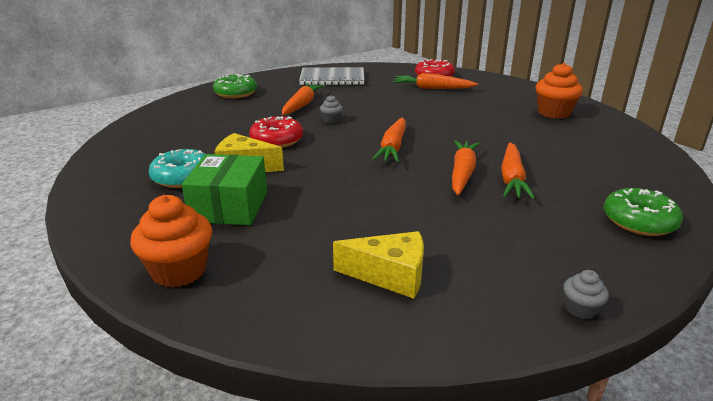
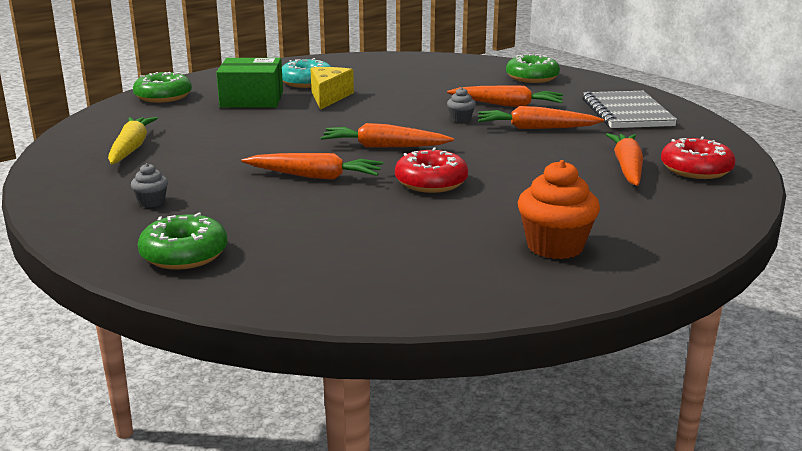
camera: 85 degrees right, 5 degrees down
orange cupcake [130,195,212,288] -> green donut [133,72,192,103]
red donut [249,116,303,148] -> red donut moved to [395,147,468,193]
yellow cheese [333,231,424,299] -> yellow carrot [108,117,158,165]
orange carrot [501,143,535,199] -> orange carrot moved to [478,106,604,129]
grey cupcake [563,270,609,319] -> grey cupcake moved to [131,163,168,207]

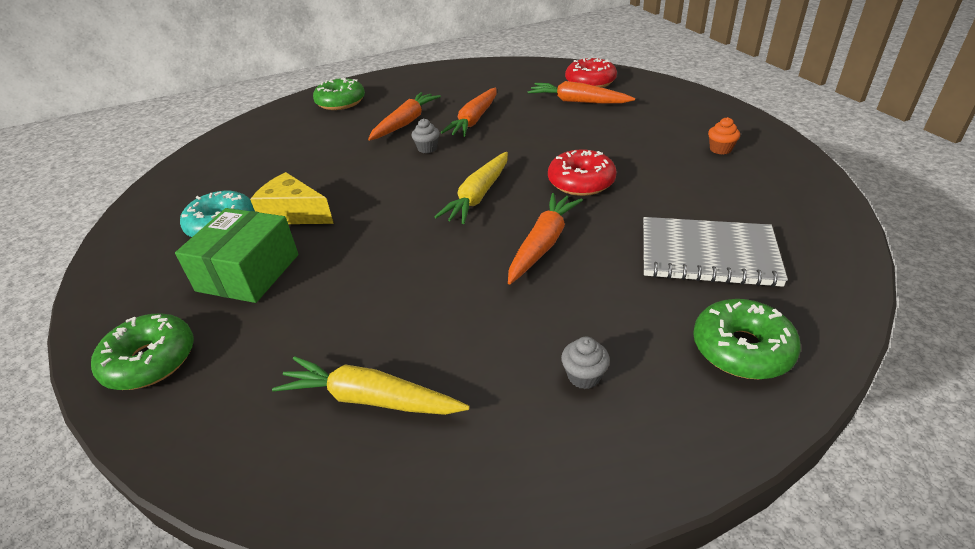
camera: 70 degrees left, 15 degrees up
orange carrot [321,123,454,147] -> yellow carrot [435,152,508,224]
orange cupcake [518,160,600,259] -> orange cupcake [708,117,740,155], size x0.50
grey notebook [583,91,677,128] -> grey notebook moved to [643,217,788,287]

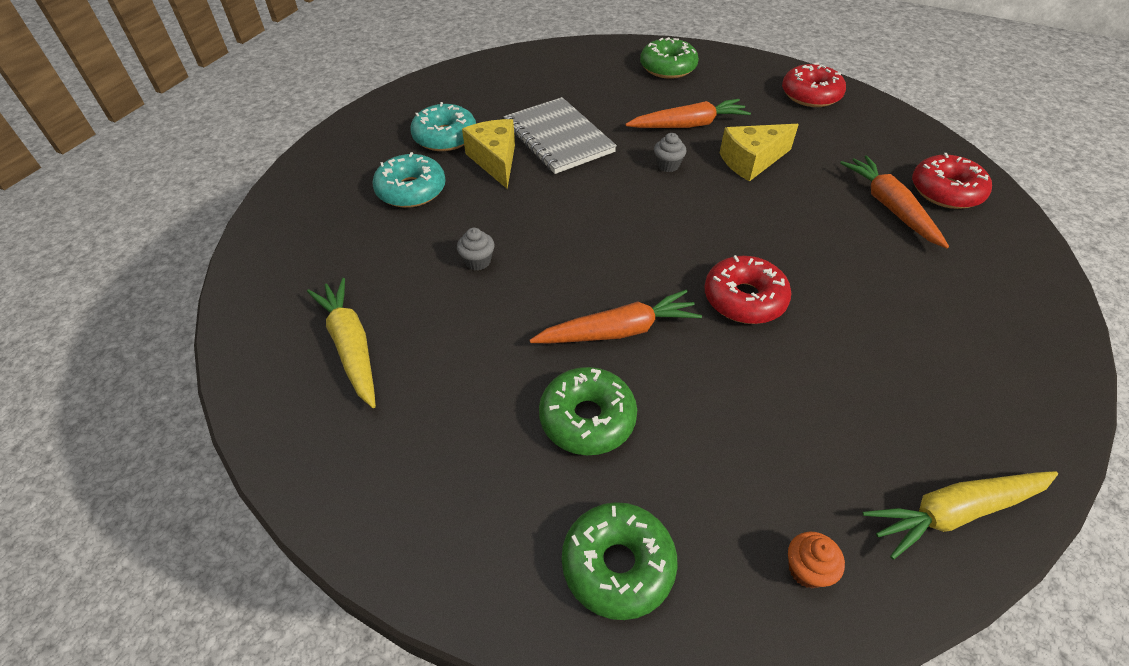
camera: 45 degrees right, 10 degrees up
green donut [91,314,194,390] -> green donut moved to [539,367,637,455]
green box [175,208,299,303] -> turquoise donut [372,152,446,208]
yellow carrot [435,152,508,224] -> yellow carrot moved to [862,471,1058,560]
orange carrot [441,88,497,137] -> yellow cheese [720,124,799,181]
grey cupcake [561,337,610,389] -> grey cupcake moved to [457,228,495,270]
grey notebook [643,217,788,287] -> grey notebook moved to [503,97,617,174]
orange cupcake [708,117,740,155] -> orange cupcake moved to [788,532,845,588]
none -> red donut [782,62,846,107]

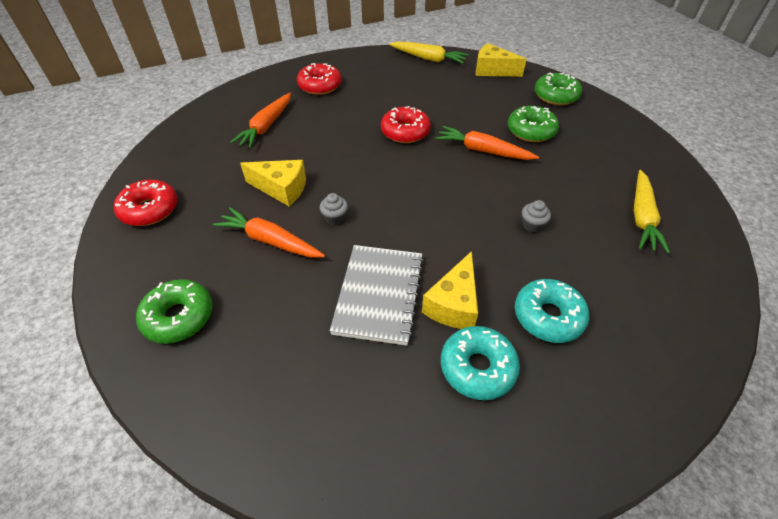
camera: 140 degrees left, 0 degrees up
orange cupcake [788,532,845,588] -> yellow cheese [476,43,527,77]
red donut [912,153,992,209] -> red donut moved to [297,63,342,95]

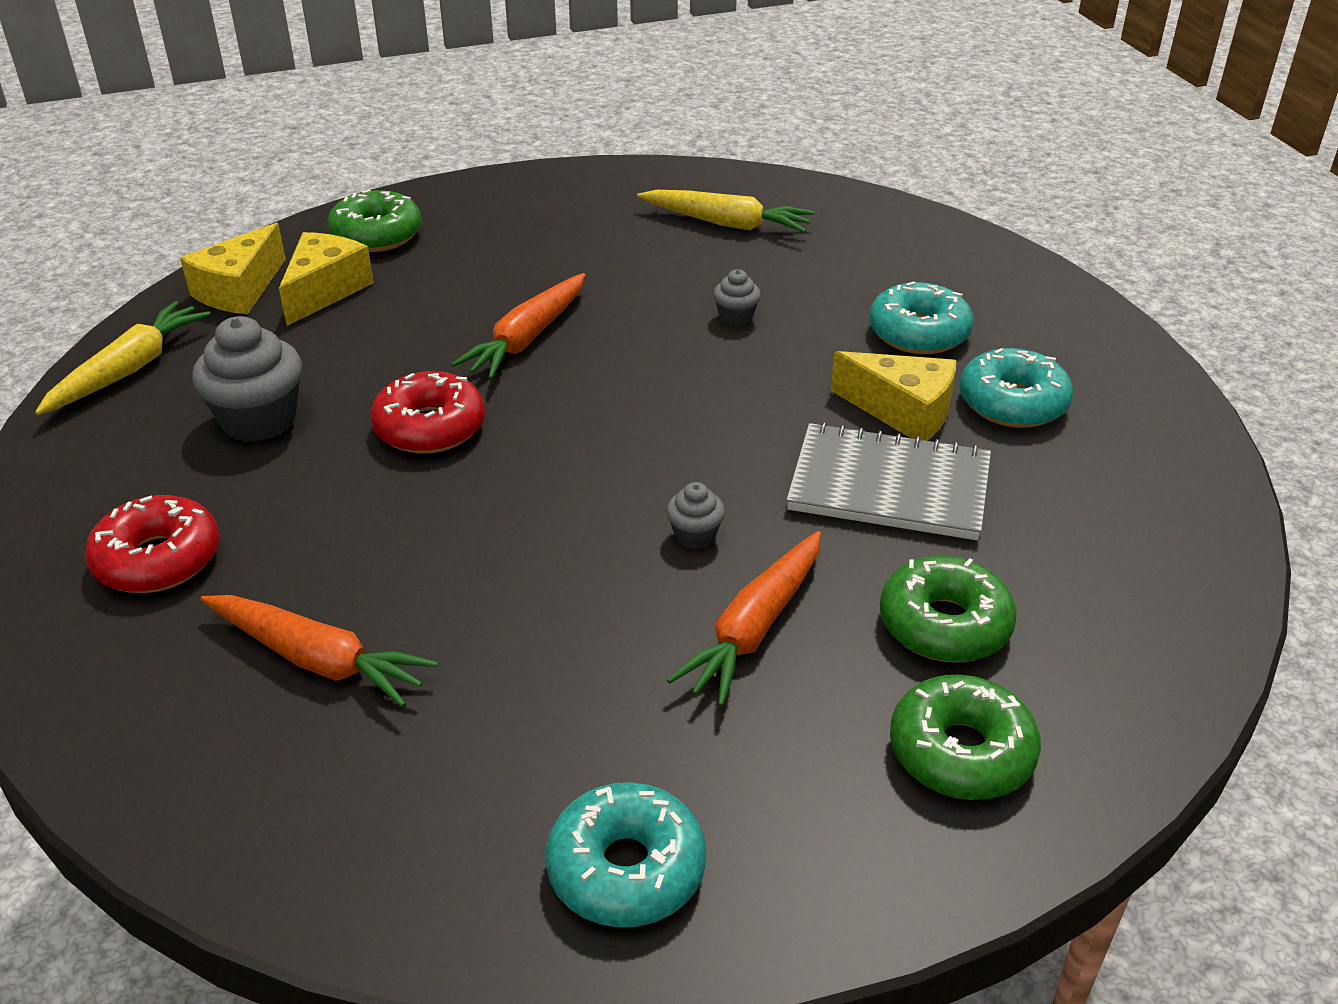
camera: 85 degrees left, 10 degrees down
red donut [114,179,178,226] -> turquoise donut [546,782,706,928]
yellow cheese [240,160,306,206] -> yellow cheese moved to [279,232,374,326]
green donut [508,106,559,142] -> green donut moved to [880,556,1017,663]
none -> grey cupcake [192,316,302,442]

